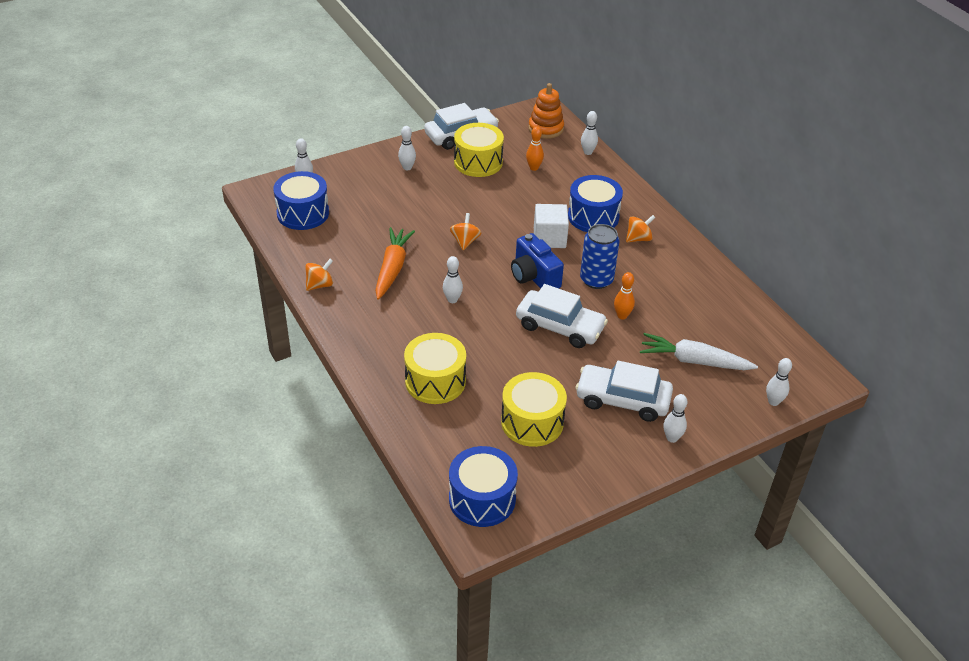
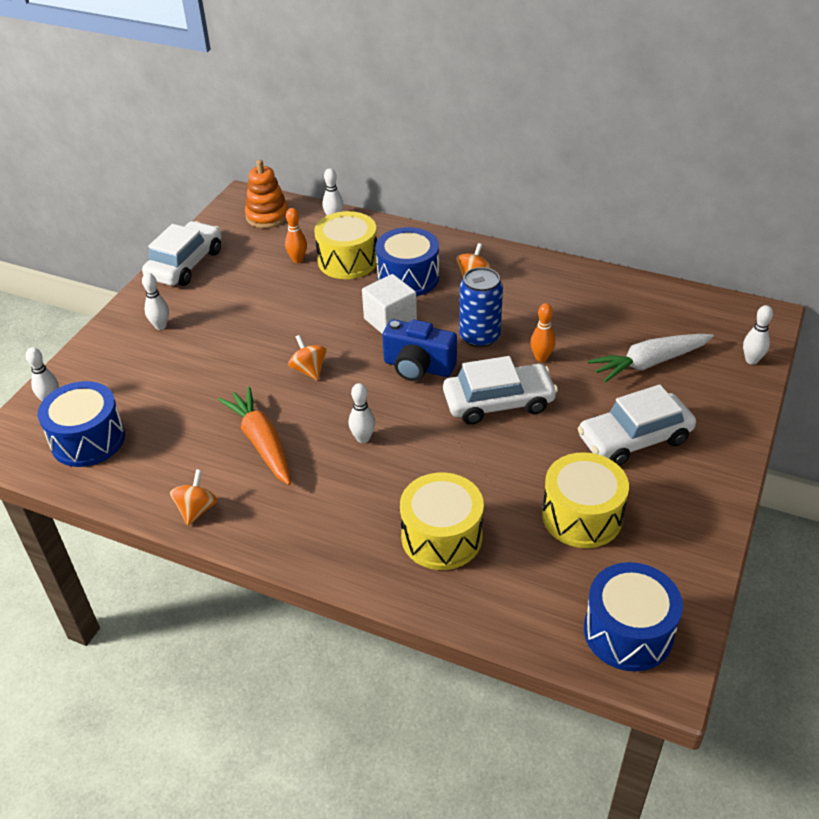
camera: 35 degrees left, 0 degrees up
yellow drum [454,123,504,177] -> yellow drum moved to [314,211,377,279]
white bowling pin [663,394,688,443] -> none

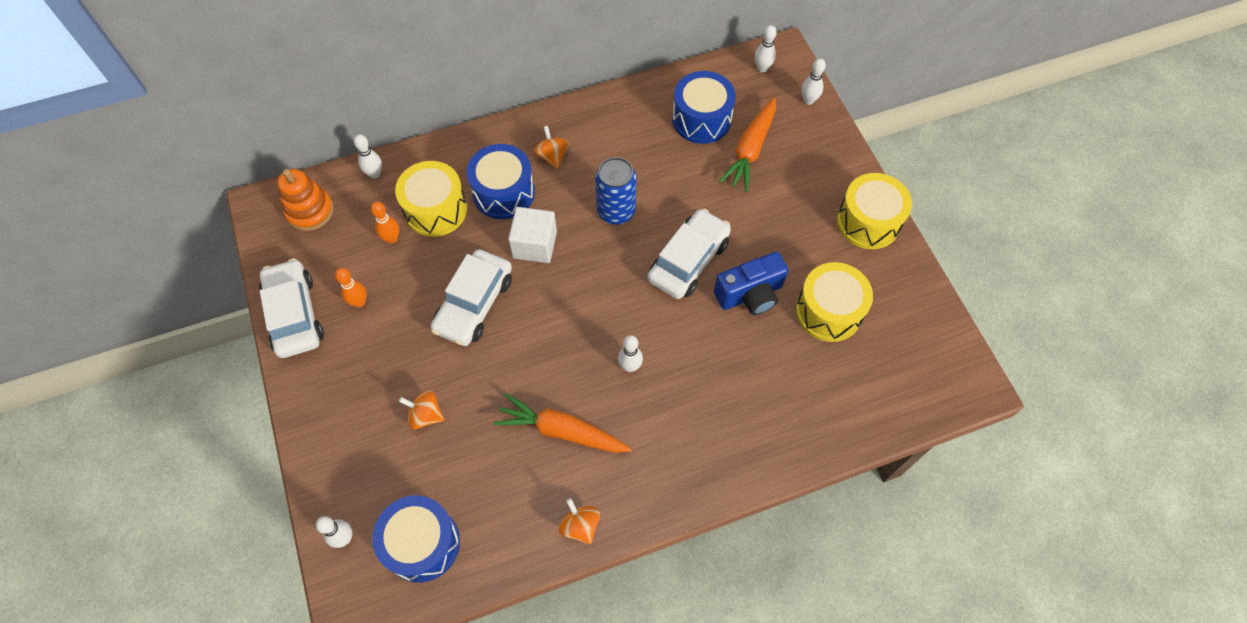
camera: 45 degrees left, 20 degrees up
white bowling pin [142,273,169,330] -> white bowling pin moved to [755,25,777,72]
orange spinning top [288,335,327,380] -> orange spinning top moved to [399,390,444,429]
blue camera [382,319,457,381] -> blue camera moved to [714,252,788,315]
yellow drum [400,473,484,570] -> yellow drum moved to [837,173,912,249]
orange bowling pin [530,303,555,362] -> orange bowling pin moved to [335,268,367,307]
white car [578,384,696,466] -> white car moved to [431,249,512,346]
blue drum [584,562,683,671] -> blue drum moved to [672,71,736,144]
white carrot [588,334,714,383] -> orange carrot [719,97,776,192]

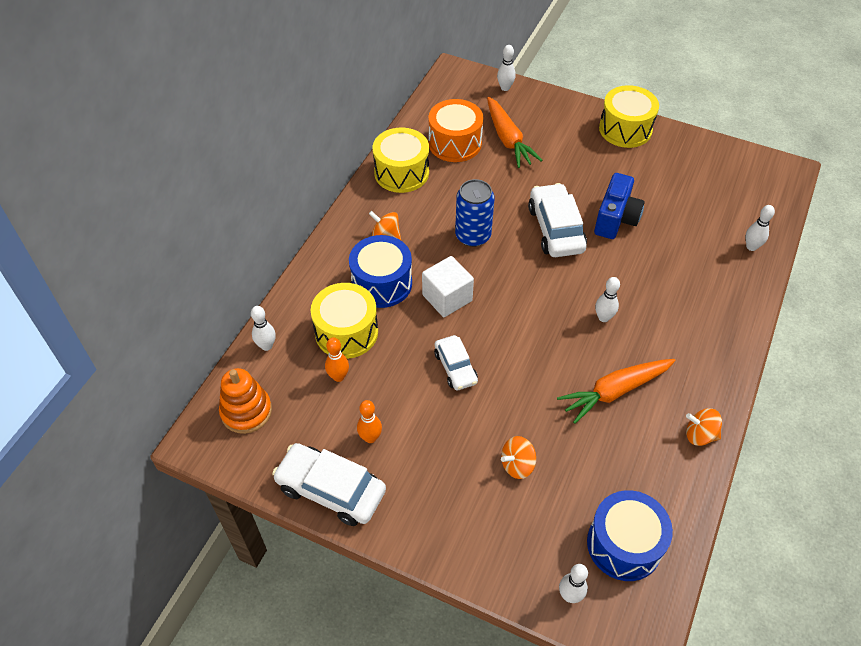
camera: 45 degrees left, 10 degrees down
white car [431,249,512,346] -> white car [434,335,478,390], size x0.61
blue drum [672,71,736,144] -> orange drum [428,99,483,162]
white bowling pin [755,25,777,72] -> white bowling pin moved to [746,205,775,251]
yellow drum [796,262,873,342] -> yellow drum moved to [373,127,429,193]

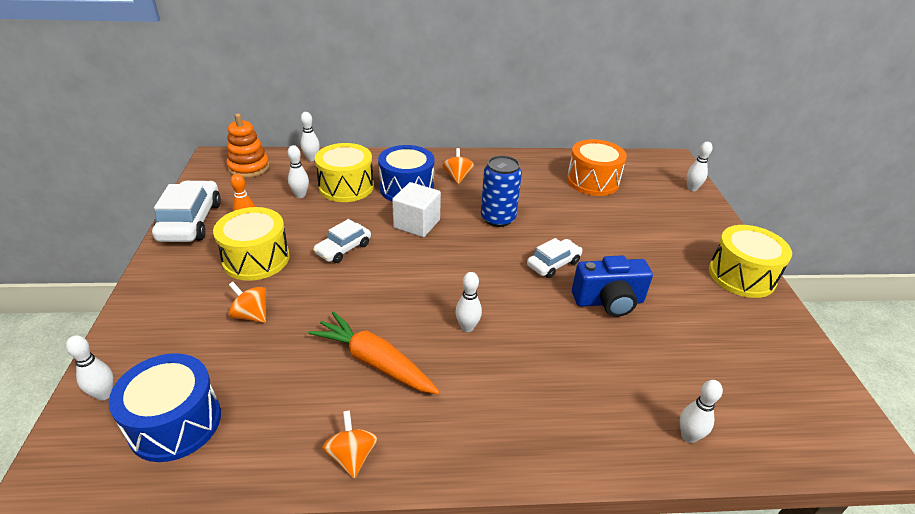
camera: 60 degrees right, 15 degrees down
orange bowling pin [325,337,349,382] -> white bowling pin [288,145,309,198]
yellow drum [373,127,429,193] -> yellow drum moved to [213,207,290,281]
orange carrot [487,97,543,168] -> none
white car [528,183,587,257] -> white car [527,238,582,278], size x0.61

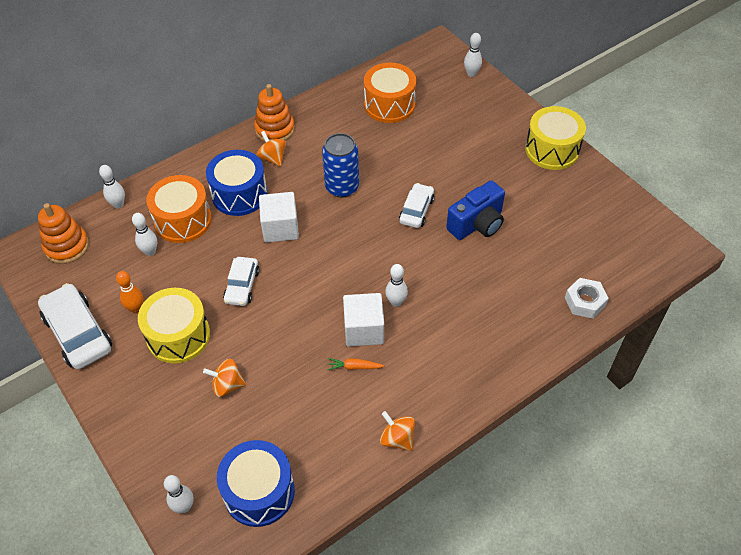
camera: 30 degrees left, 15 degrees up
orange carrot [308,311,440,394] -> orange carrot [328,358,384,370], size x0.45
yellow drum [315,143,374,202] -> orange drum [146,175,212,243]
white bowling pin [680,380,723,443] -> white nut [565,278,609,319]
none -> orange stacking toy [254,84,295,142]
none -> white cube [343,293,384,346]

